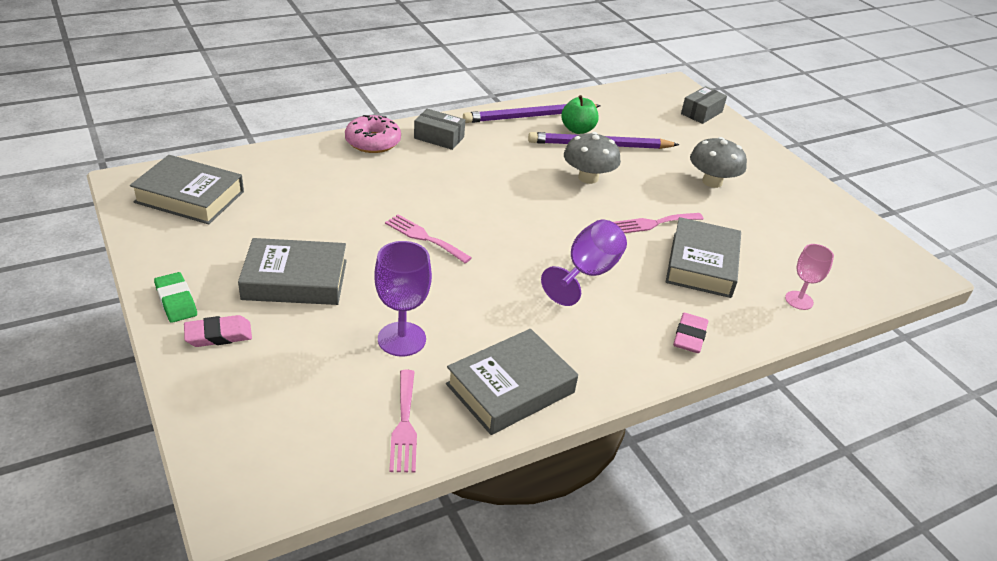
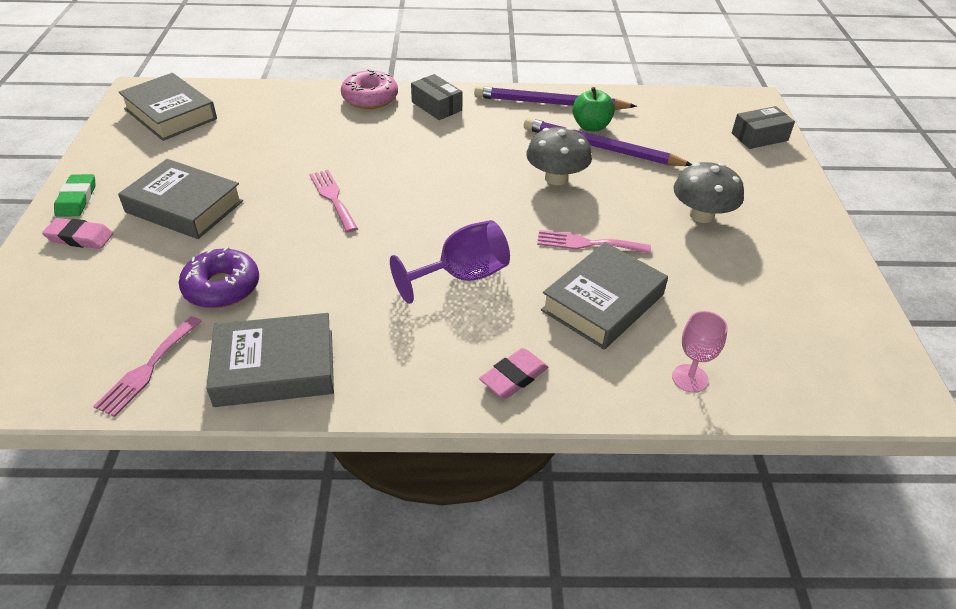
camera: 30 degrees right, 5 degrees up
purple goblet [375,241,432,356] -> purple donut [179,246,259,308]

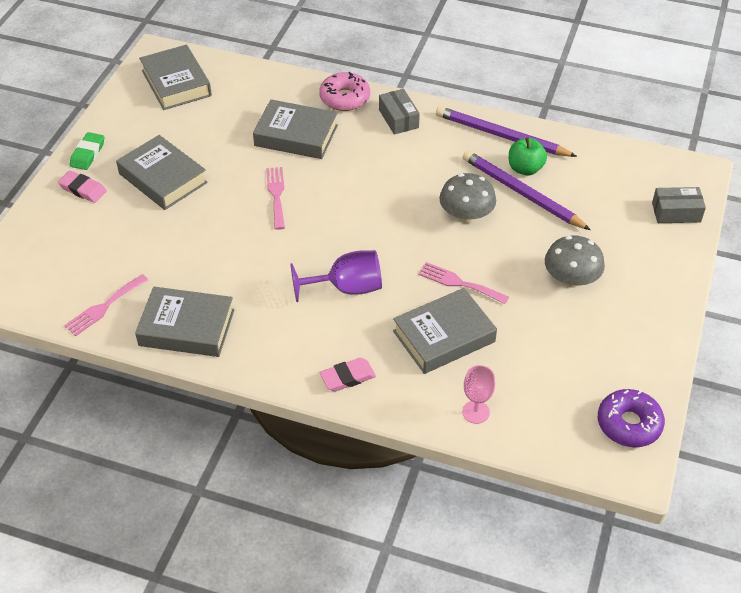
camera: 20 degrees right, 5 degrees up
purple donut [179,246,259,308] -> purple donut moved to [598,389,665,447]
none -> grey book [253,99,338,159]

